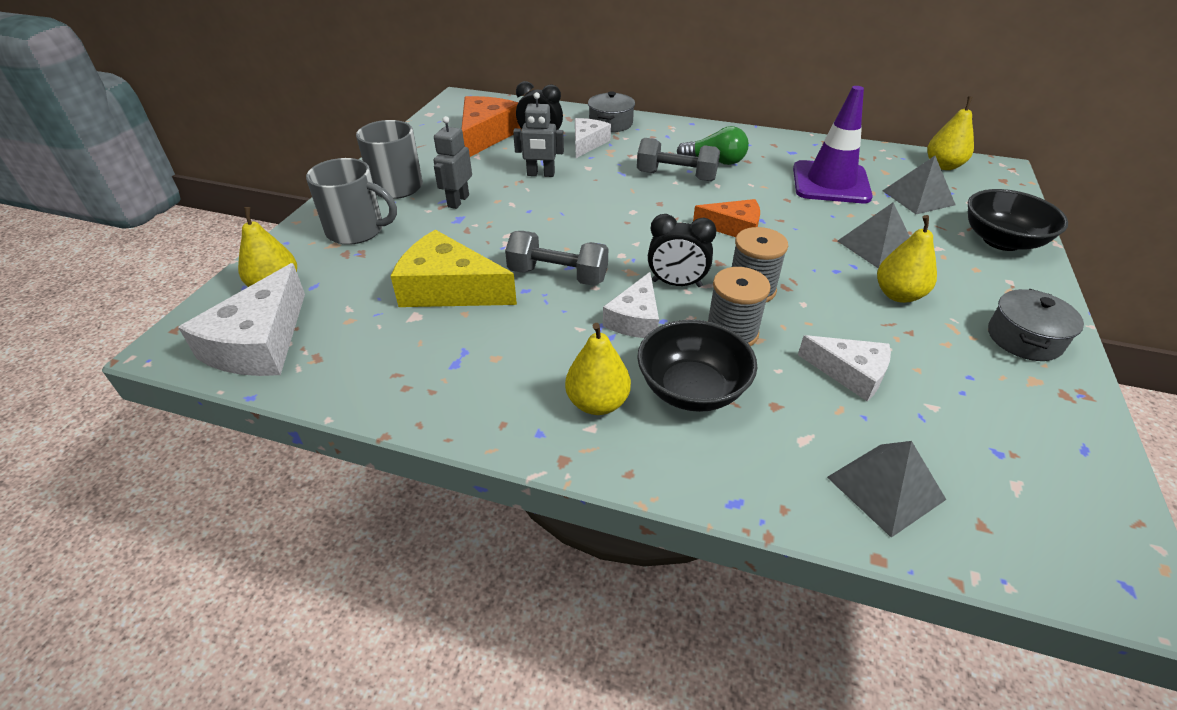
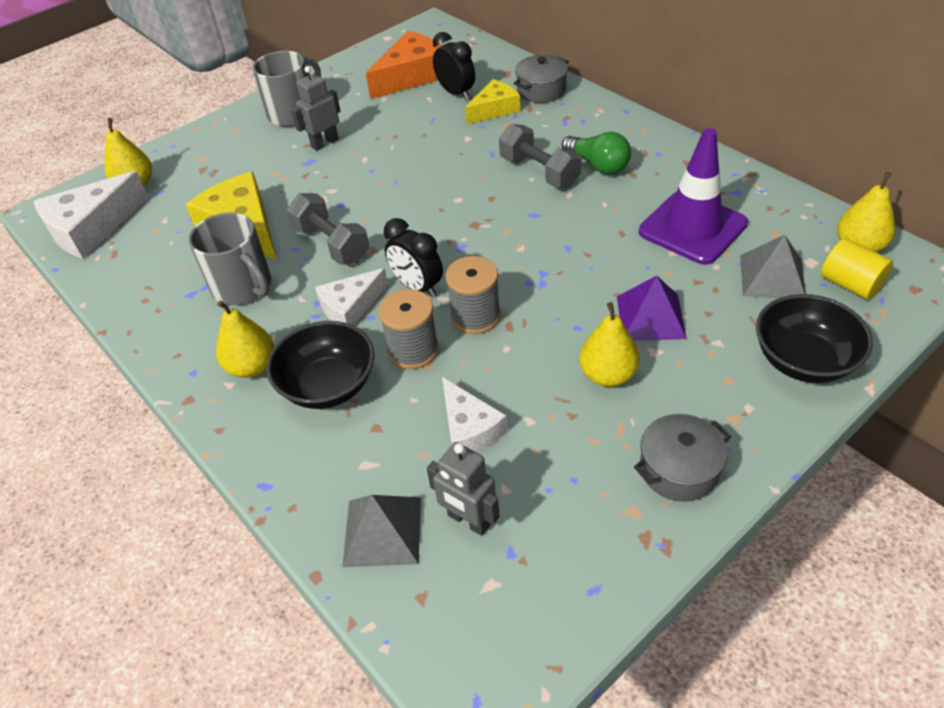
camera: 35 degrees right, 5 degrees up
grey mug [306,158,397,245] -> grey mug moved to [189,212,271,305]
grey robot [513,92,564,177] -> grey robot moved to [427,442,500,536]
white cheese [575,118,611,158] -> yellow cheese [465,79,520,124]
orange cheese [693,199,760,237] -> none
grey pyramid [838,203,910,268] -> purple pyramid [617,275,687,341]
none -> yellow cylinder [821,238,893,300]

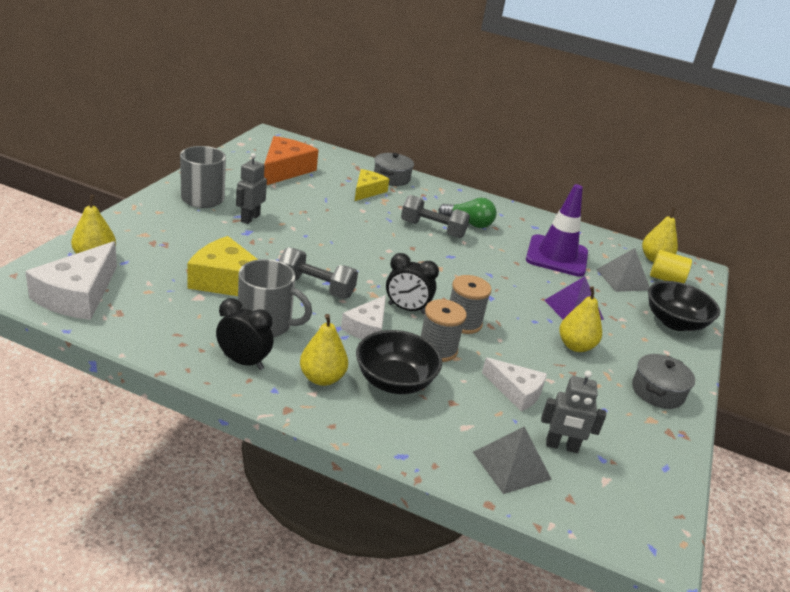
camera: 35 degrees left, 15 degrees down
black clock [433,32,475,100] -> black clock moved to [216,298,273,370]

